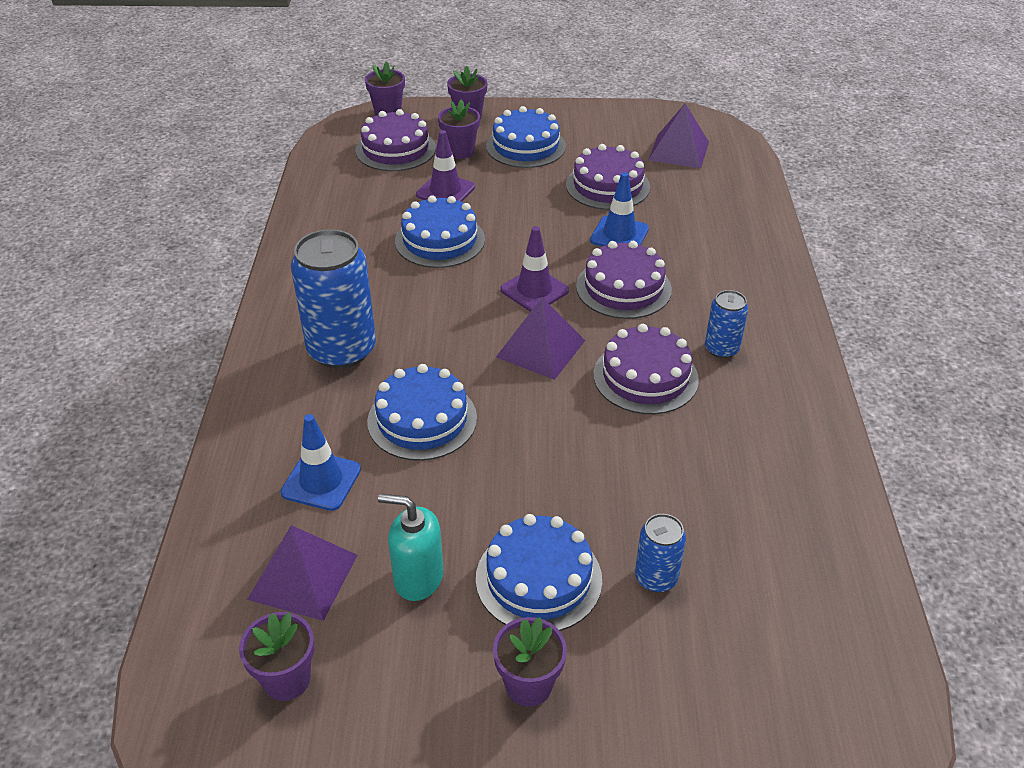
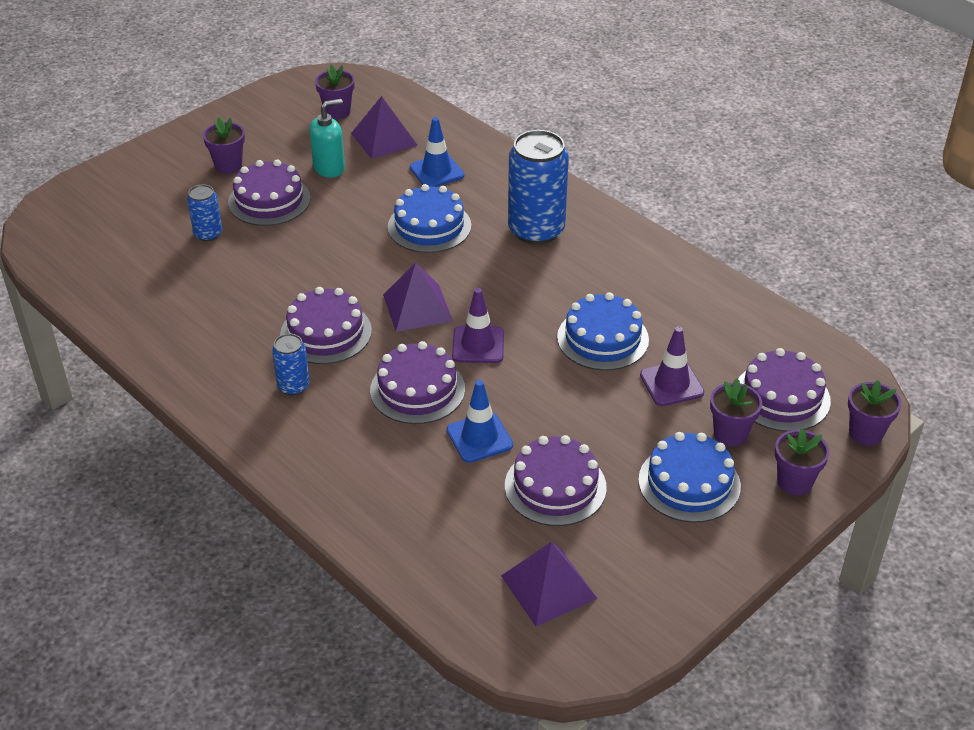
camera: 135 degrees right, 0 degrees up
blue cake [476,514,602,631] -> purple cake [228,159,311,226]

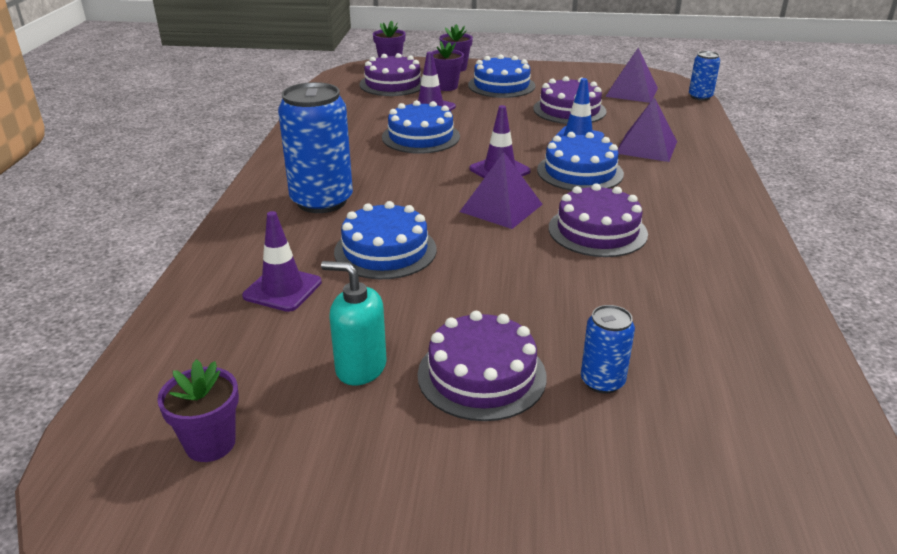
camera: 130 degrees left, 10 degrees down
purple flower pot [203,117,245,174] -> none
blue can [272,334,310,395] -> blue can moved to [689,51,720,101]
purple pyramid [351,96,418,159] -> purple pyramid moved to [618,97,677,162]
purple cake [370,341,465,424] -> blue cake [537,132,624,191]
blue traffic cone [410,117,464,187] -> purple traffic cone [242,211,322,312]

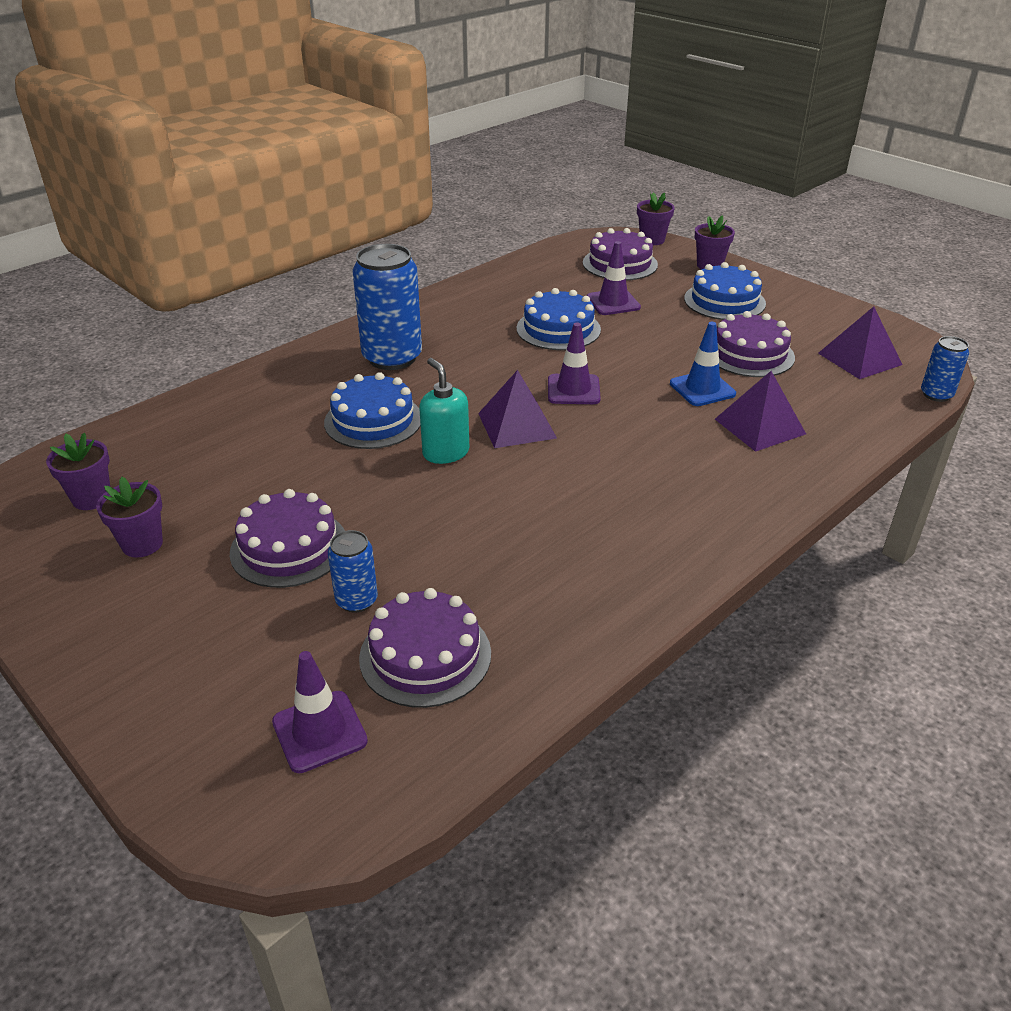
camera: 40 degrees right, 5 degrees up
purple traffic cone [242,211,322,312] -> purple traffic cone moved to [272,651,368,773]
turquoise soap dispenser [321,261,387,386] -> turquoise soap dispenser moved to [419,358,469,464]
purple flower pot [432,41,464,91] -> purple flower pot moved to [96,477,163,557]
blue cake [537,132,624,191] -> none
purple cake [549,184,648,257] -> purple cake moved to [359,588,491,708]

